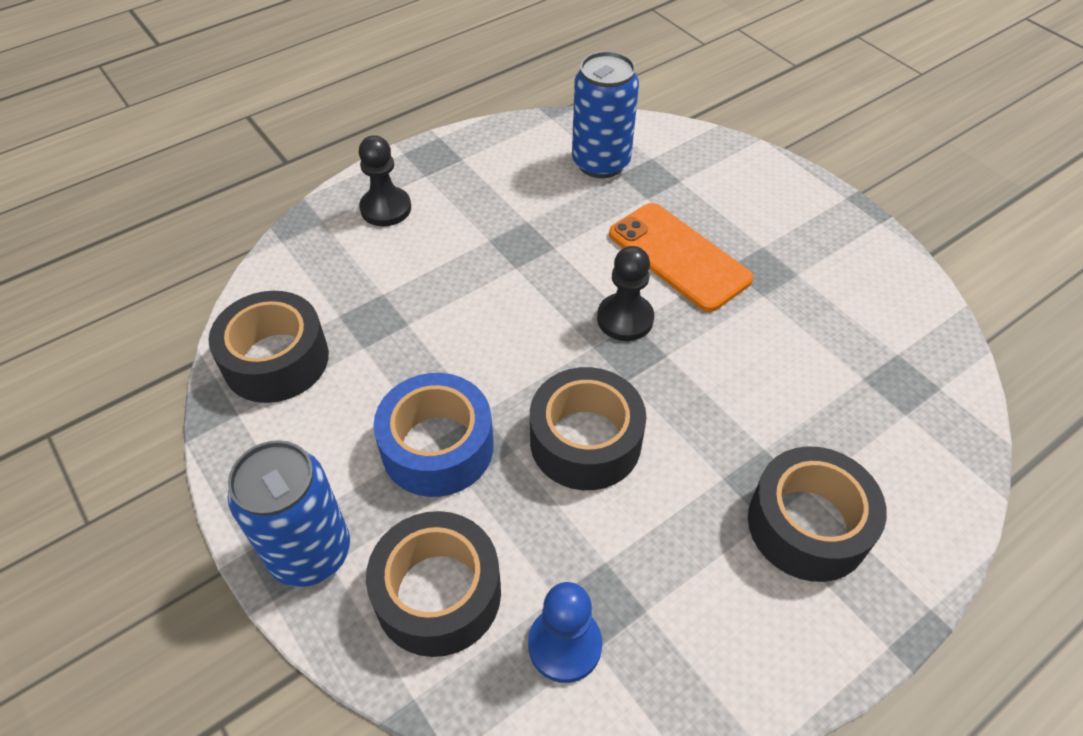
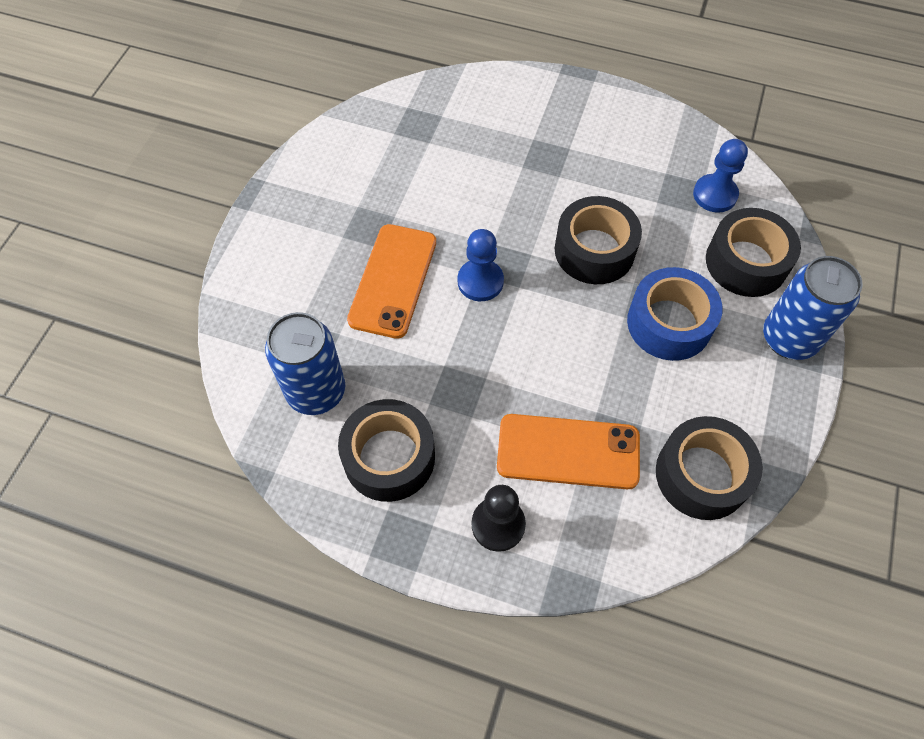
camera: 125 degrees left, 10 degrees up
black pawn [597,246,654,341] -> blue pawn [457,229,504,301]
black tape [748,446,887,582] -> black tape moved to [338,399,435,502]
none -> orange phone [497,414,640,489]

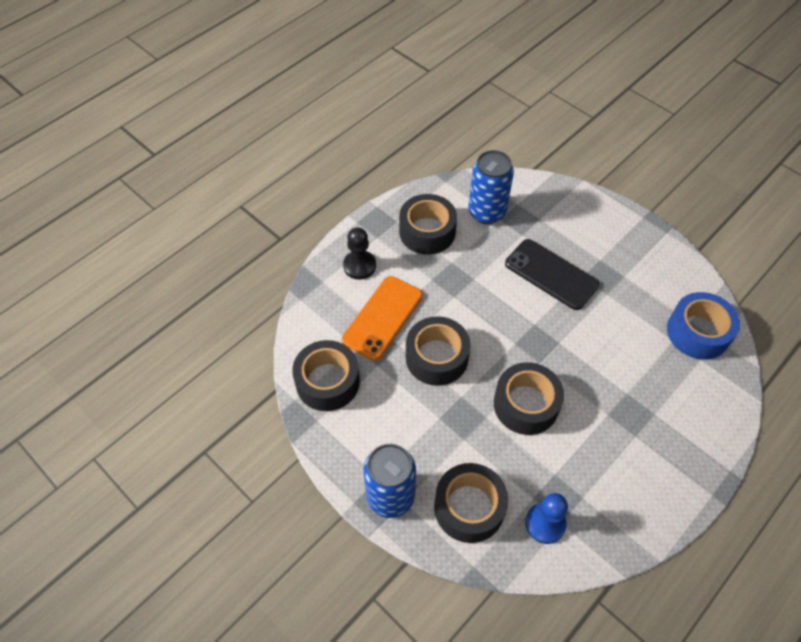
camera: 115 degrees right, 5 degrees down
orange phone [347,224,436,339] -> black phone [505,239,599,310]
blue pawn [457,229,504,301] -> none
blue tape [627,267,722,361] -> blue tape moved to [667,292,740,360]
none -> black tape [406,316,471,386]

